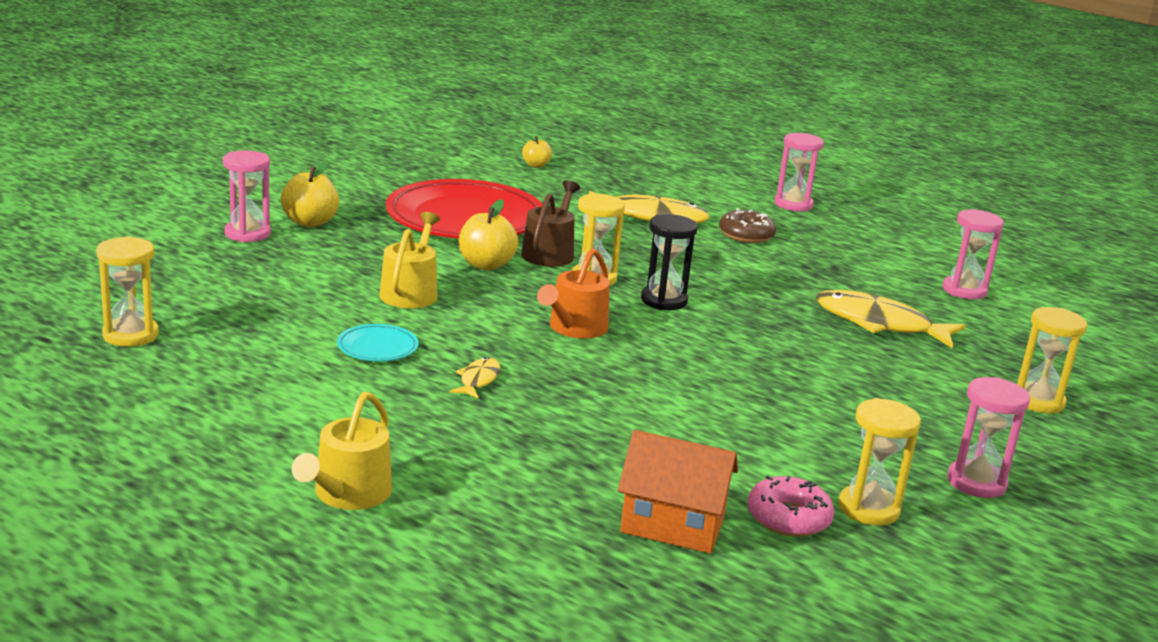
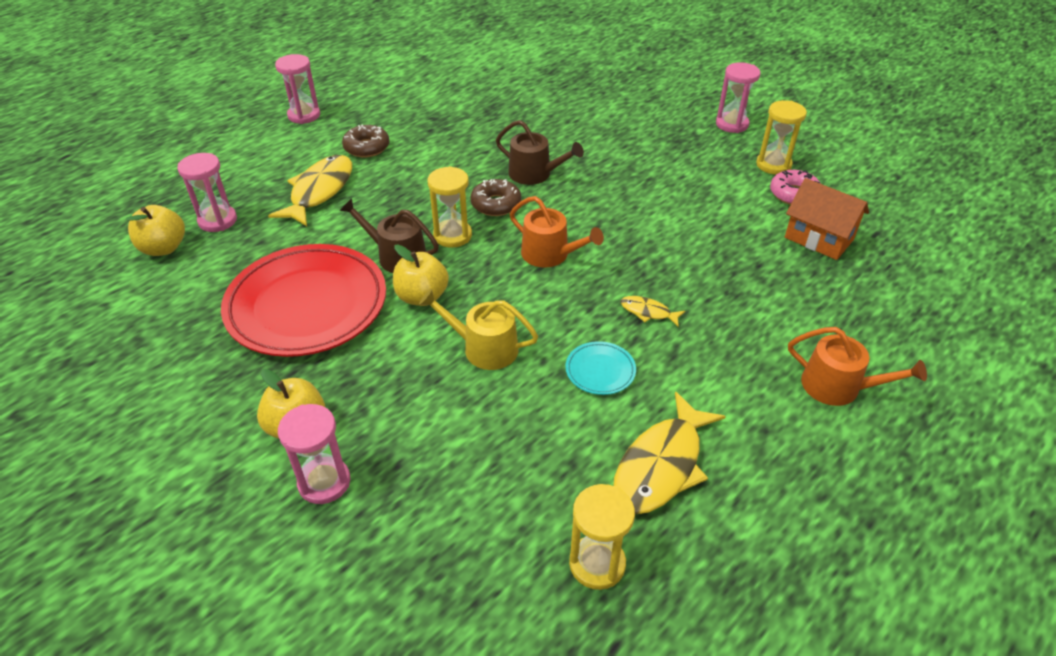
camera: 80 degrees left, 20 degrees up
yellow watering can [292,392,392,510] -> orange watering can [788,327,927,406]
yellow apple [522,134,552,168] -> yellow apple [126,205,185,256], size x1.65
orange house [618,430,738,554] -> orange house turned 75 degrees counterclockwise [785,178,869,260]
black hourglass [641,214,698,310] -> brown donut [470,179,521,216]
yellow fish [816,290,966,348] -> yellow fish moved to [613,391,726,515]
pink hourglass [943,209,1004,299] -> pink hourglass moved to [177,153,237,232]
yellow hourglass [1017,307,1087,413] -> none
none -> brown watering can [496,120,584,185]

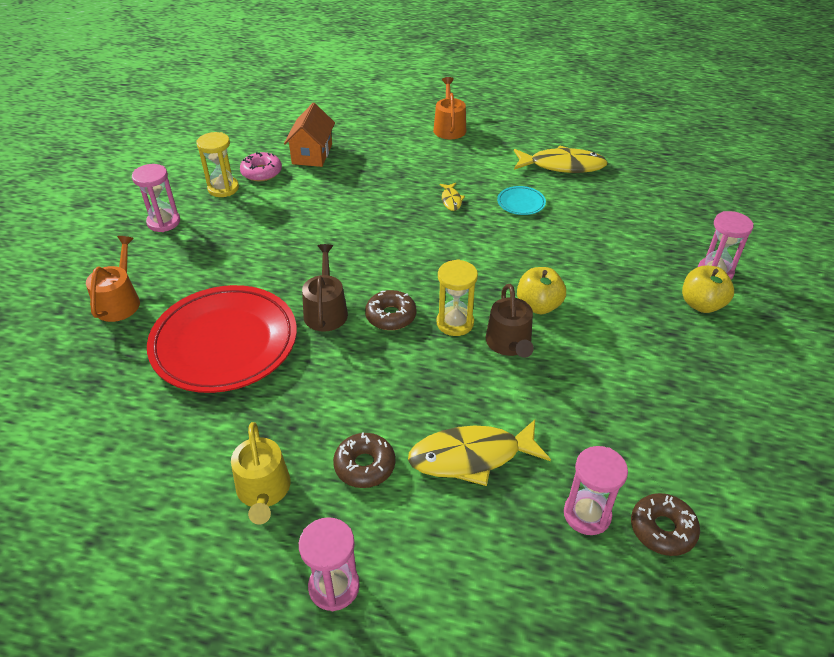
camera: 120 degrees left, 0 degrees up
yellow apple [126,205,185,256] -> brown donut [631,493,700,556]
red plate [221,244,386,357] -> red plate moved to [147,285,297,393]
yellow watering can [419,289,538,370] -> yellow watering can moved to [231,422,291,525]
orange watering can [510,196,604,268] -> orange watering can moved to [86,236,140,322]
yellow hourglass [569,484,635,590] -> none

